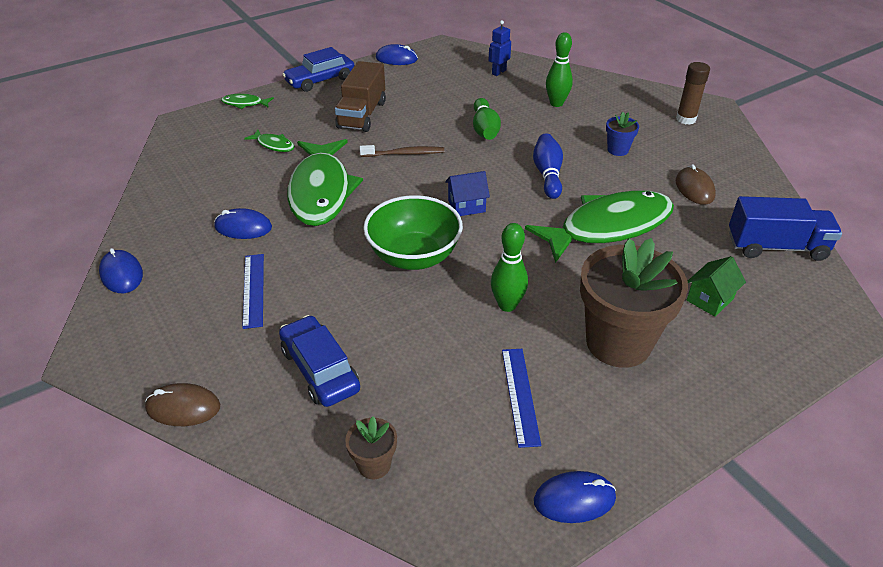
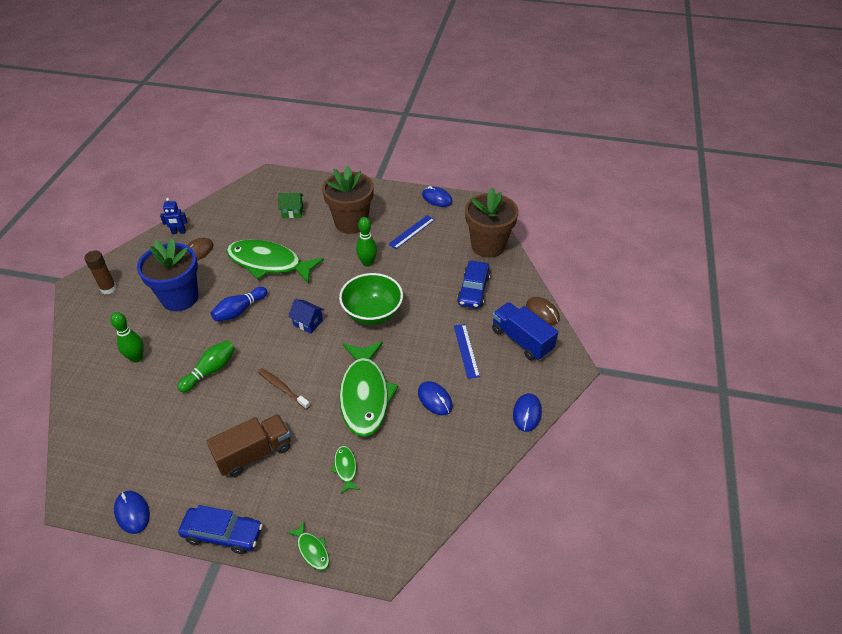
camera: 135 degrees left, 5 degrees up
blue ruler [242,254,264,329] -> blue ruler turned 45 degrees counterclockwise [454,324,480,379]
green fish [287,139,363,226] -> green fish turned 135 degrees clockwise [339,341,399,437]
brown flower pot [345,416,397,479] -> brown flower pot [465,187,518,258], size x2.27
blue robot [488,20,511,76] -> blue robot moved to [160,198,187,234]
blue flower pot [606,112,639,156] -> blue flower pot [137,238,199,311], size x2.27
blue truck [729,196,842,261] -> blue truck moved to [492,302,558,361]

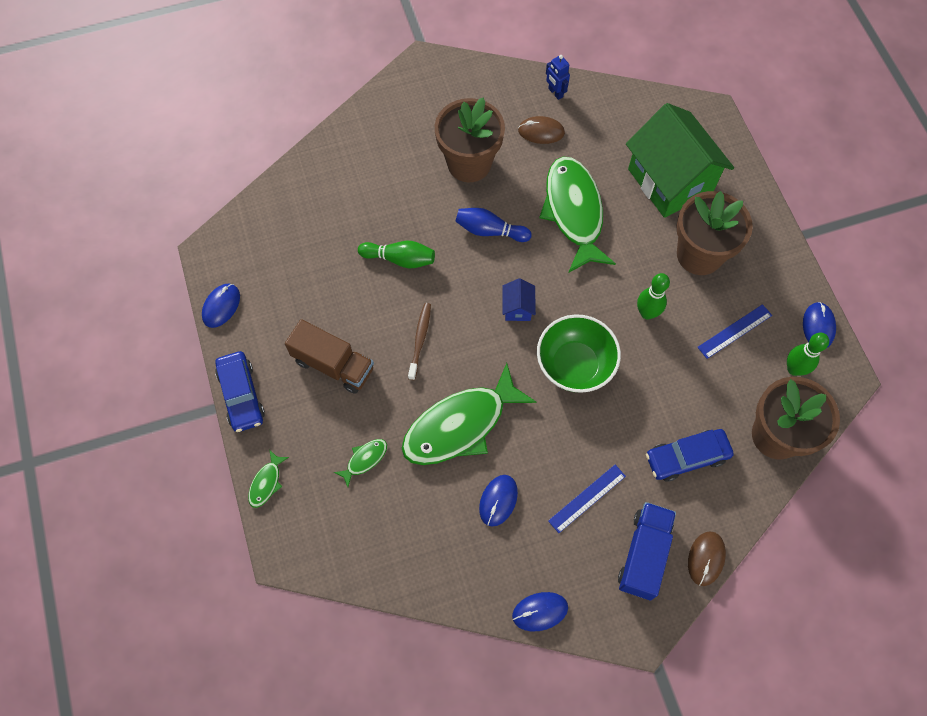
camera: 60 degrees right, 20 degrees up
brown glue stick [84,251,116,294] -> none
green bowling pin [110,312,144,363] -> green bowling pin moved to [787,333,829,376]
blue flower pot [137,238,199,311] -> brown flower pot [435,97,505,182]
green house [278,193,303,218] -> green house [626,103,734,218], size x2.47
blue ruler [388,215,435,249] -> blue ruler turned 45 degrees counterclockwise [697,304,772,359]

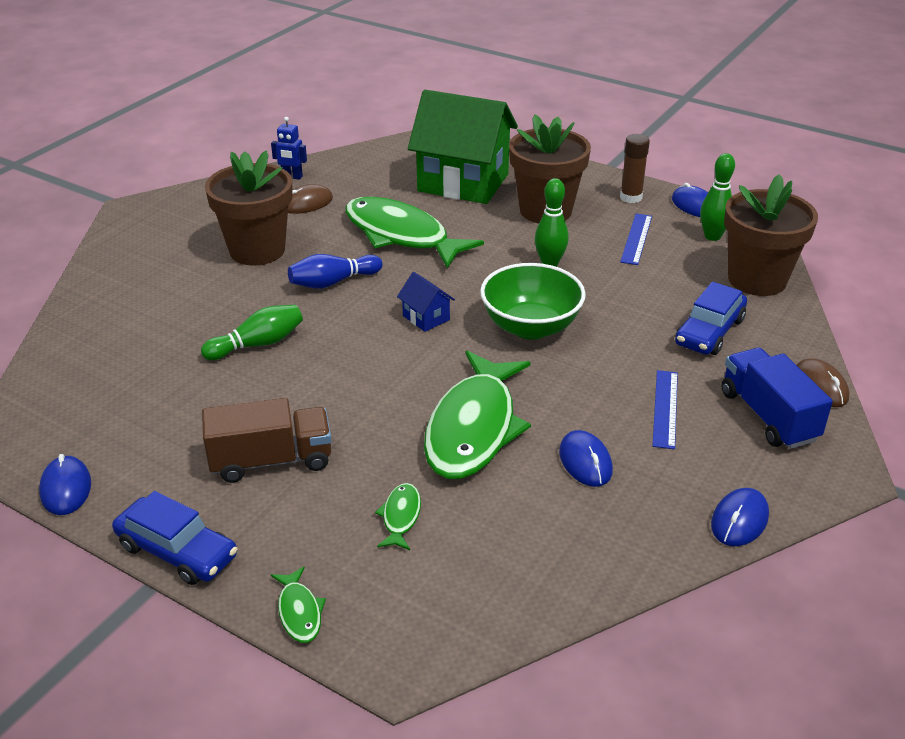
camera: 40 degrees left, 30 degrees down
brown toothbrush [408,303,431,380] -> none
none -> brown glue stick [620,134,650,203]

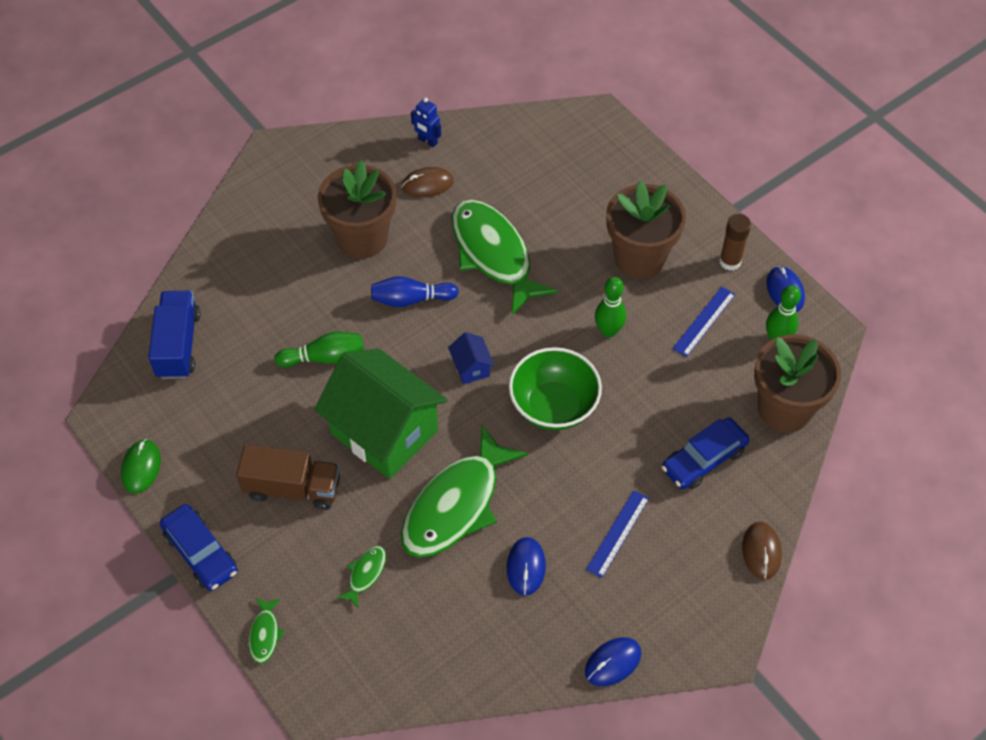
camera: 20 degrees right, 20 degrees up
blue mouse [39,454,91,515] -> green mouse [121,439,161,494]
green house [408,90,518,204] -> green house moved to [314,348,447,479]
blue truck [721,348,833,449] -> blue truck moved to [148,291,200,379]

